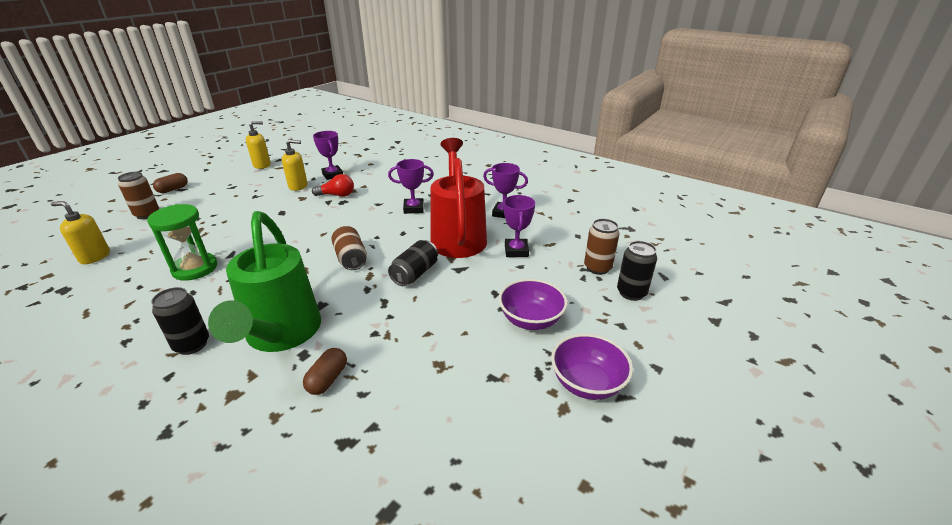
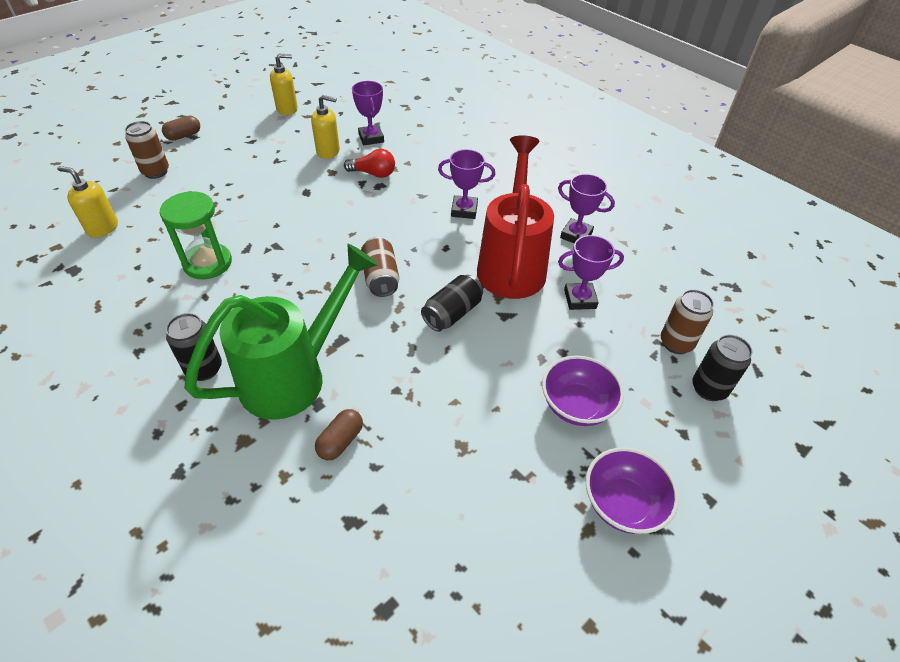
camera: 10 degrees right, 15 degrees up
green watering can [208,211,321,352] -> green watering can turned 135 degrees counterclockwise [184,244,378,420]
purple trophy [503,195,535,257] -> purple trophy turned 75 degrees clockwise [558,235,624,310]

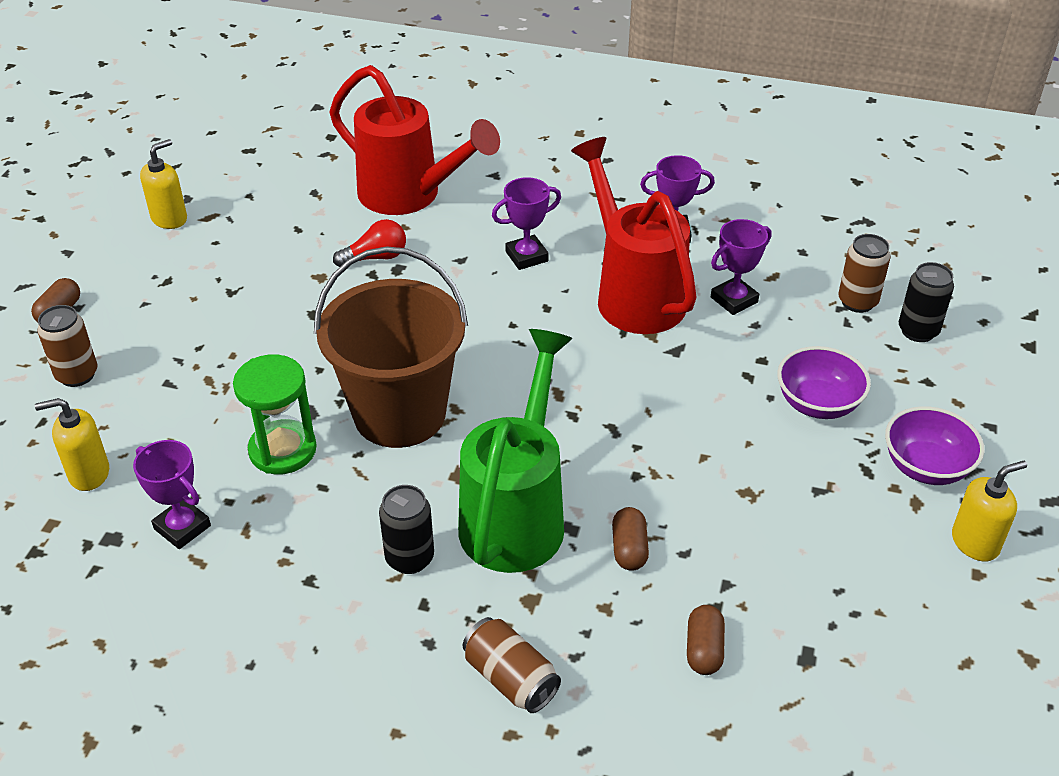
camera: 30 degrees left, 5 degrees down
yellow soap dispenser [311,95,340,159] -> yellow soap dispenser moved to [952,461,1027,562]
purple trophy [352,81,384,145] -> purple trophy moved to [133,440,211,549]
brown can [361,237,399,297] -> brown can moved to [463,617,561,713]
black can [421,275,483,332] -> none
none -> brown bucket [314,246,468,448]
none -> red watering can [329,65,500,215]
none -> brown capsule [687,605,725,675]

